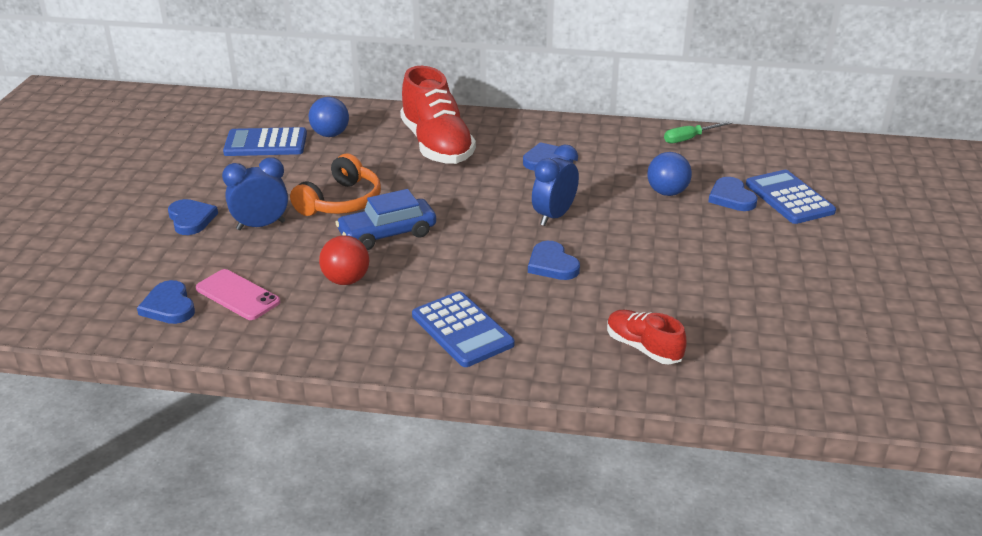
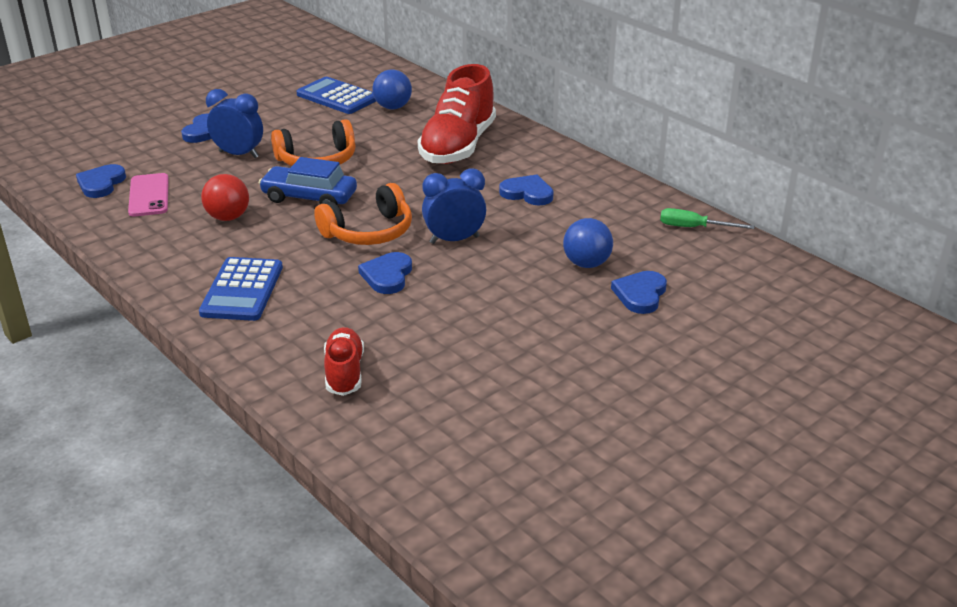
camera: 40 degrees right, 0 degrees up
blue calculator [746,170,836,224] -> none
none -> orange headphones [314,183,412,245]

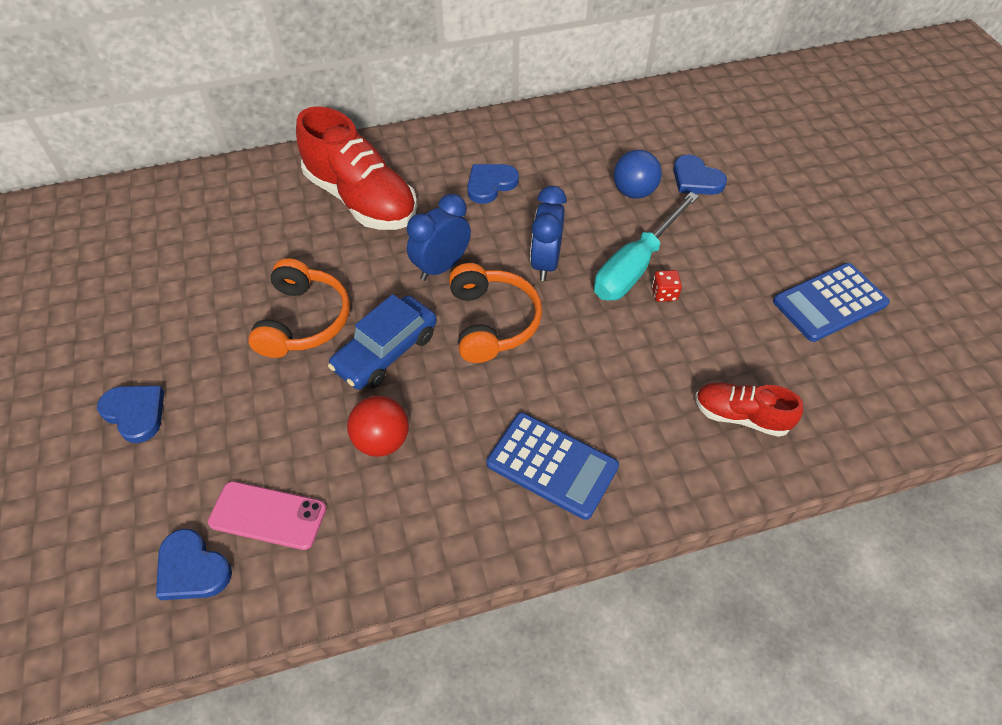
camera: 65 degrees left, 20 degrees up
blue clock [206,89,263,158] -> blue clock moved to [407,194,471,281]
blue calculator [297,77,376,114] -> blue calculator moved to [773,263,890,342]
blue heart [358,252,412,294] -> none
blue ball [372,70,412,109] -> none
green screwdriver [660,208,755,229] -> none
none -> turquoise screwdriver [594,192,699,301]
none -> red dice [652,270,682,302]

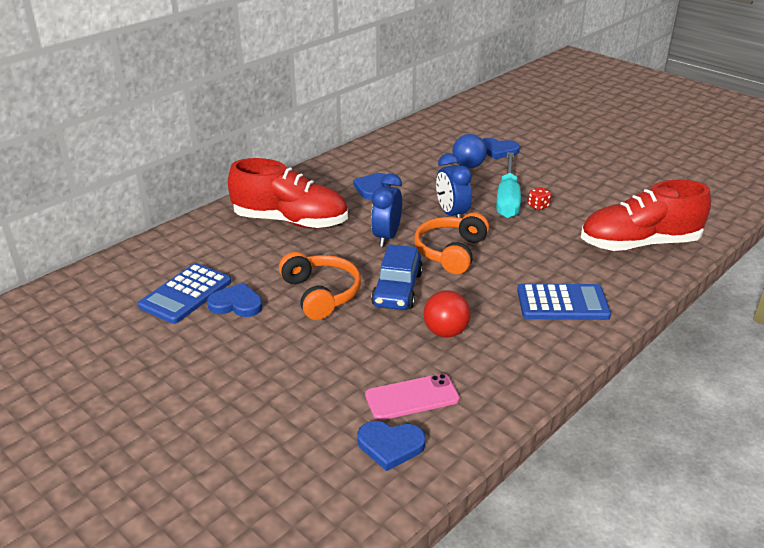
camera: 30 degrees left, 20 degrees down
blue heart [97,386,164,443] -> blue heart moved to [207,283,263,317]
orange headphones [449,263,542,363] -> orange headphones turned 120 degrees counterclockwise [414,213,489,274]
red shoe [695,382,803,437] -> red shoe [581,180,711,251], size x1.88
blue calculator [773,263,890,342] -> blue calculator moved to [138,263,231,324]

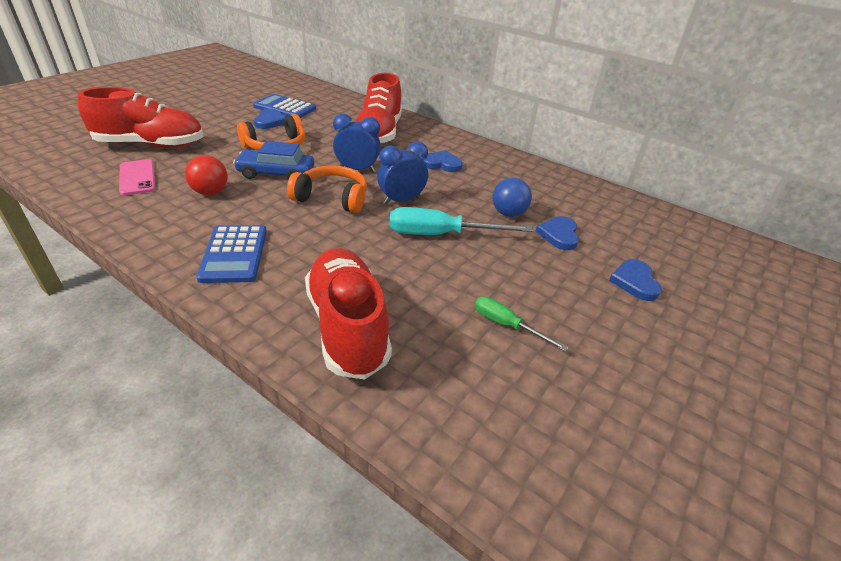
camera: 80 degrees right, 5 degrees up
blue heart [357,421,426,471] -> blue heart moved to [609,259,662,301]
red dice [528,187,551,210] -> none
none -> red shoe [78,87,204,148]
none -> green screwdriver [475,296,568,351]

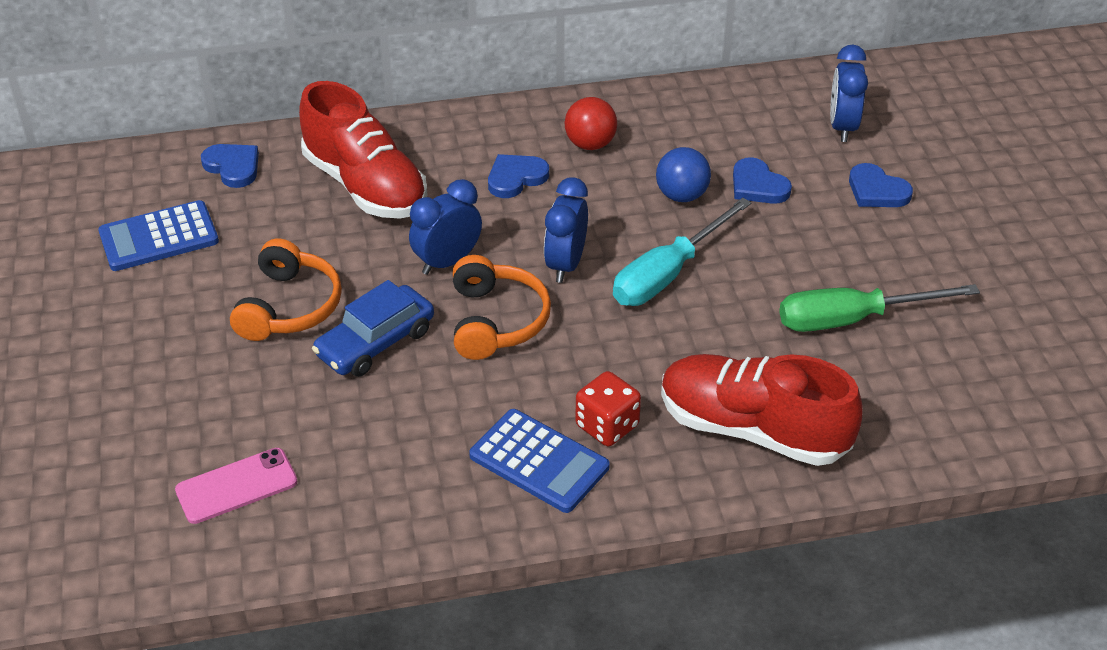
camera: 45 degrees left, 5 degrees up
red shoe [78,87,204,148] -> none
pink phone [119,159,156,195] -> pink phone turned 45 degrees counterclockwise [175,448,297,524]
red ball [185,155,228,195] -> red ball moved to [565,97,617,150]
blue heart [254,109,286,129] -> blue heart moved to [201,144,259,188]
orange headphones [287,165,367,213] -> orange headphones turned 120 degrees clockwise [453,255,551,360]
green screwdriver [475,296,568,351] -> green screwdriver [779,284,980,332], size x1.75
none -> red dice [575,371,641,446]
none -> blue clock [830,45,868,142]

